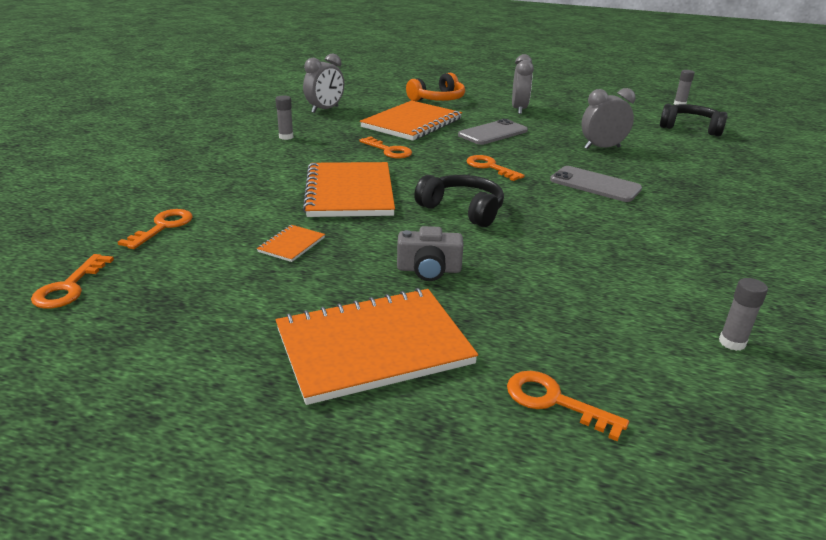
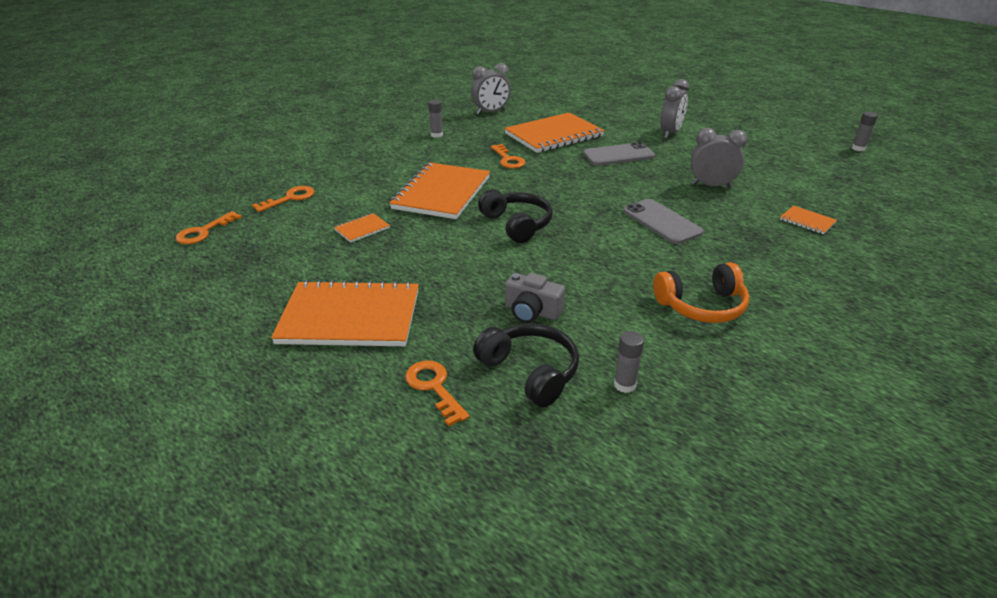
camera: 25 degrees right, 5 degrees up
grey camera [397,226,463,281] -> grey camera moved to [505,273,565,323]
orange headphones [406,73,465,101] -> orange headphones moved to [653,262,749,323]
orange key [466,155,525,181] -> none
black headphones [660,104,728,137] -> black headphones moved to [473,323,579,407]
none -> orange notebook [780,206,837,234]

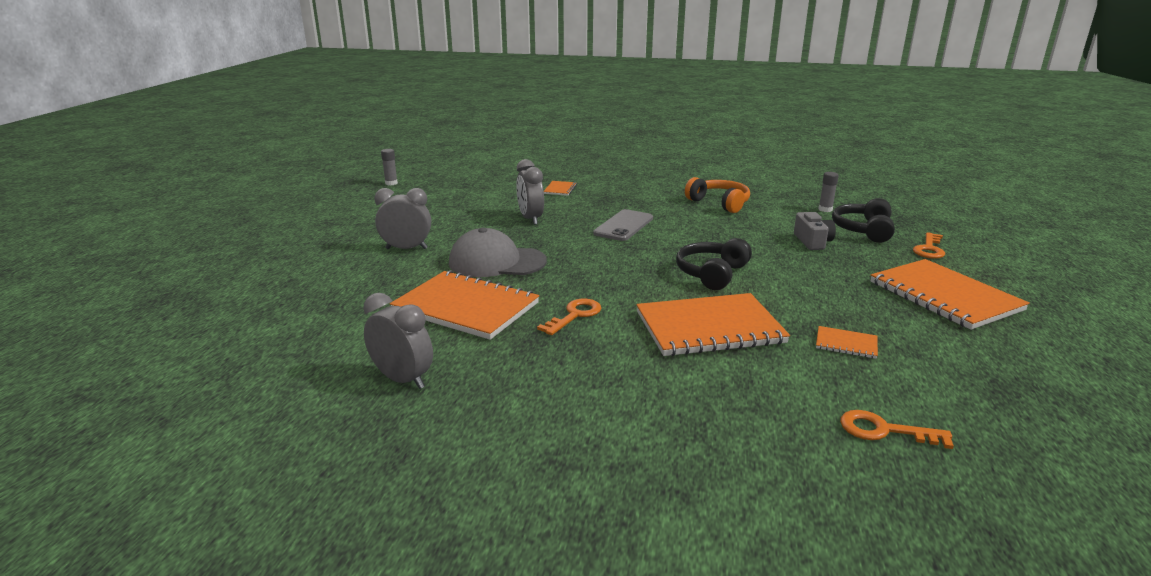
camera: 120 degrees left, 10 degrees down
orange key [176,211,242,244] -> none
grey glue stick [428,100,443,138] -> none
grey phone [583,142,655,166] -> grey cap [449,228,547,277]

